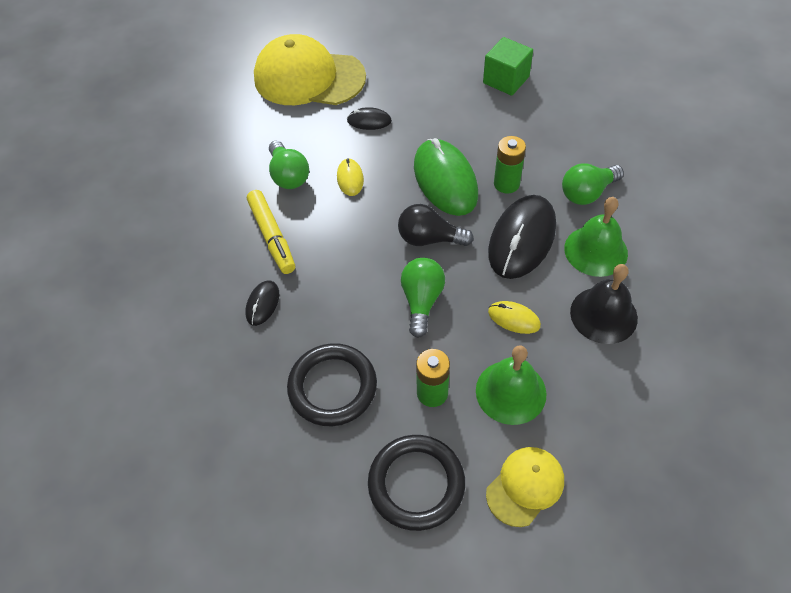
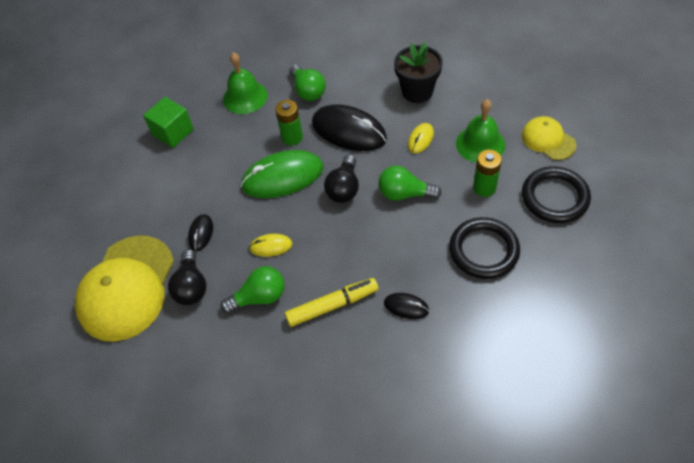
camera: 85 degrees left, 0 degrees up
green bell [564,197,628,277] -> green bell moved to [223,52,268,114]
black bell [570,264,638,344] -> black flower pot [394,42,443,103]
none -> black light bulb [168,250,207,305]

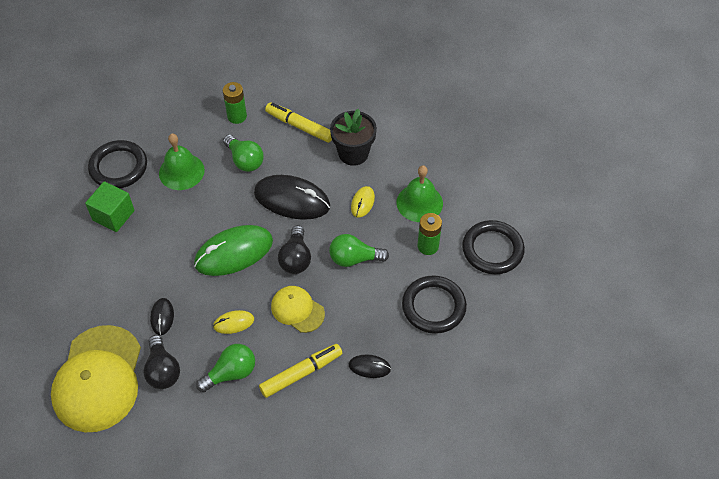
camera: 15 degrees left, 0 degrees up
green battery [275,100,303,146] -> green battery moved to [223,82,247,124]
yellow cap [522,116,577,160] -> yellow cap moved to [271,286,325,333]
none -> black ring [88,140,147,189]
none -> yellow marker [265,102,332,143]

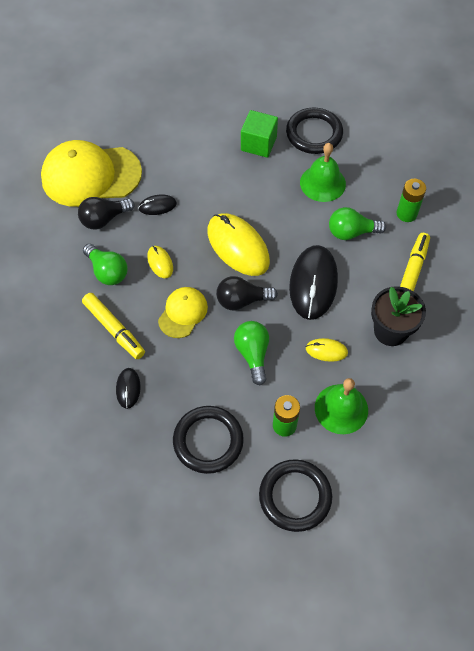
camera: 80 degrees right, 5 degrees up
green mouse [194,225,273,276] -> yellow mouse [207,213,270,276]
green light bulb [223,135,264,172] -> green light bulb turned 45 degrees clockwise [329,207,386,240]

